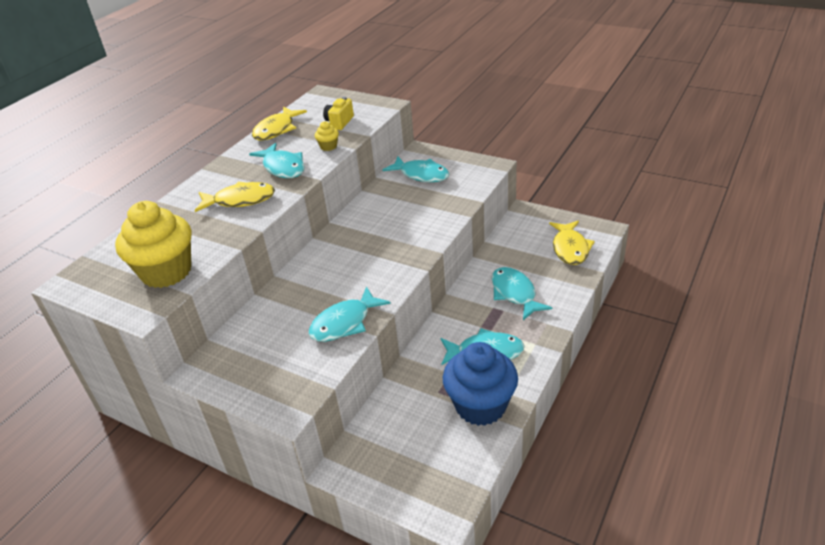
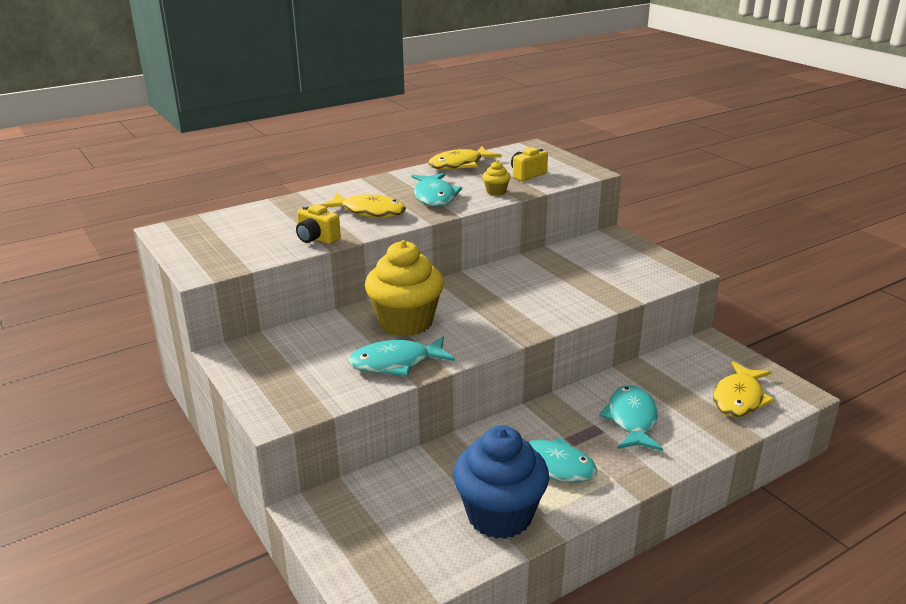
camera: 25 degrees right, 10 degrees down
yellow cupcake [115,201,191,288] -> yellow cupcake moved to [365,240,444,336]
turquoise fish [382,157,449,182] -> none
none -> yellow camera [296,204,341,244]

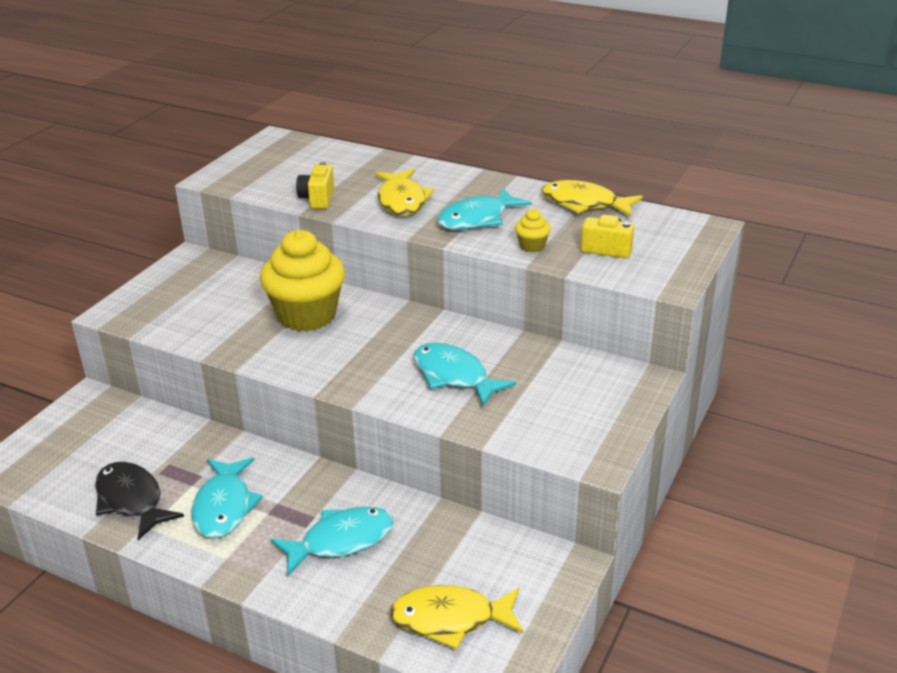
camera: 60 degrees right, 5 degrees up
turquoise fish [349,336,455,376] -> turquoise fish moved to [414,343,516,406]
blue cupcake [453,425,549,539] -> black fish [95,462,184,540]

